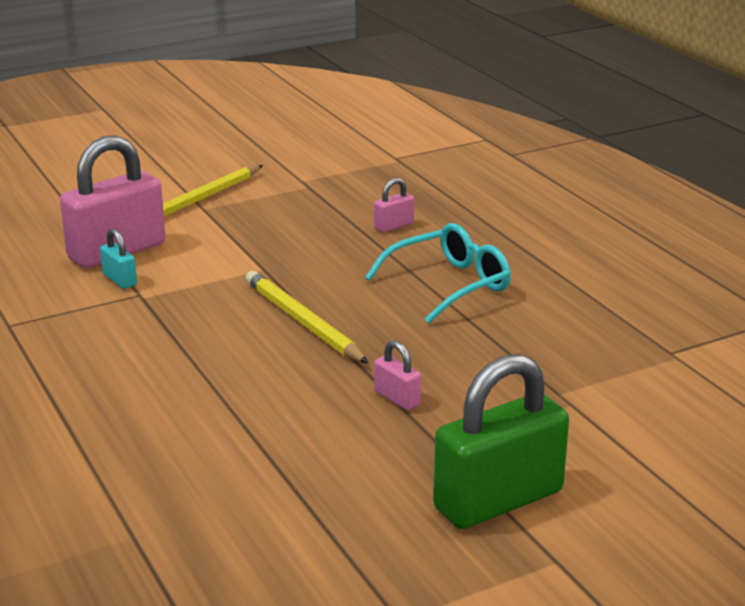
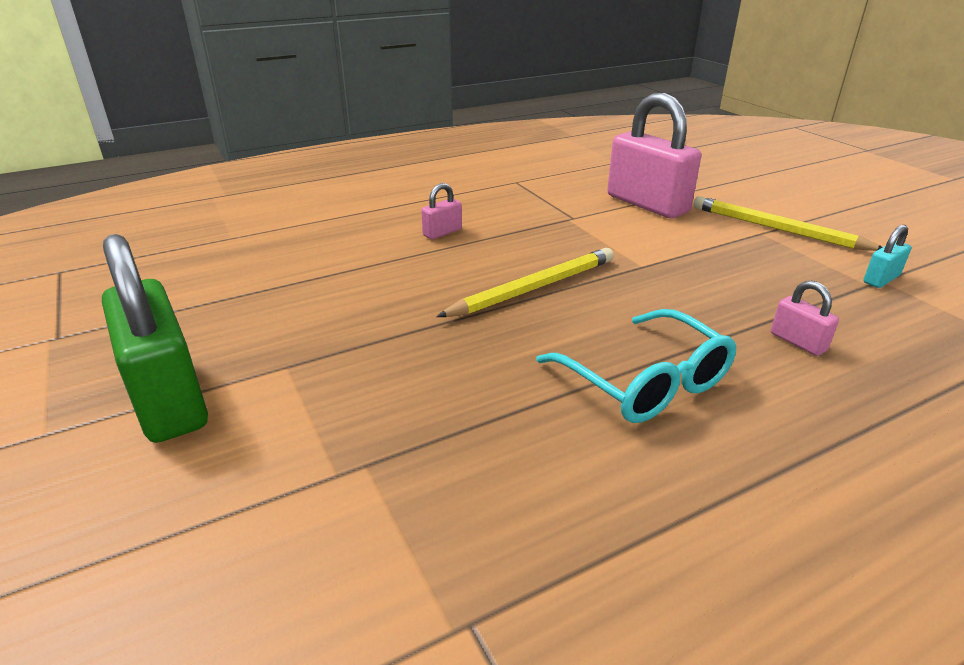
camera: 90 degrees right, 5 degrees up
turquoise padlock [100,228,137,289] -> turquoise padlock moved to [863,225,911,288]
pink padlock [374,340,421,410] -> pink padlock moved to [421,183,462,239]

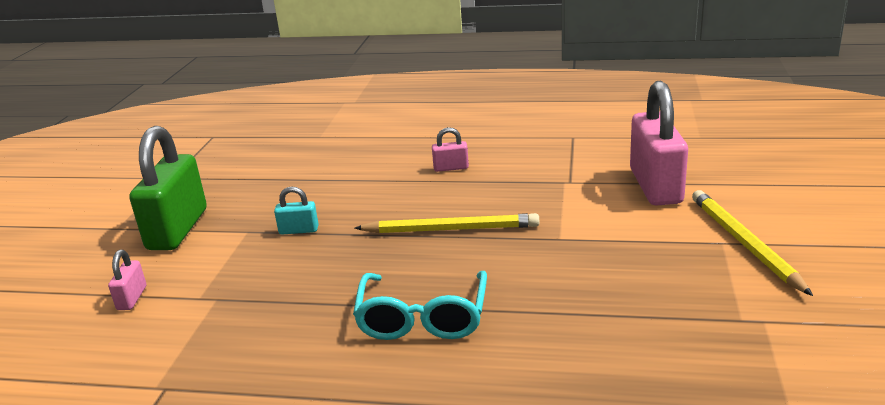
camera: 40 degrees right, 5 degrees down
pink padlock [771,281,839,356] -> pink padlock moved to [108,250,146,310]
turquoise padlock [863,225,911,288] -> turquoise padlock moved to [274,187,318,234]

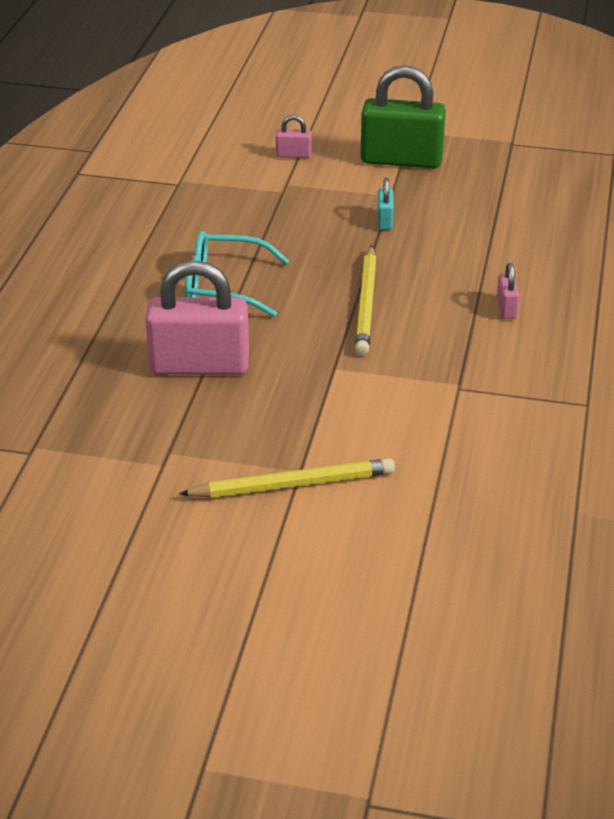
camera: 90 degrees right, 10 degrees up
pink padlock [630,81,688,206] -> pink padlock moved to [145,260,249,375]

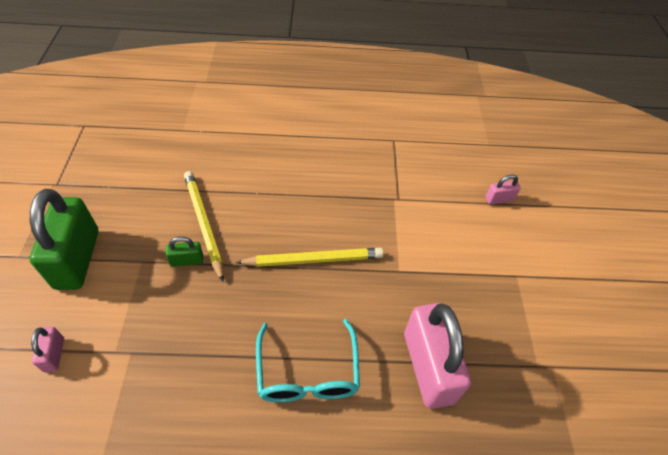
camera: 105 degrees left, 15 degrees up
yellow pencil [179,458,395,498] -> yellow pencil moved to [184,171,224,282]
turquoise padlock [377,178,394,230] -> green padlock [166,236,203,267]
pink padlock [497,263,520,319] -> pink padlock moved to [485,174,521,204]

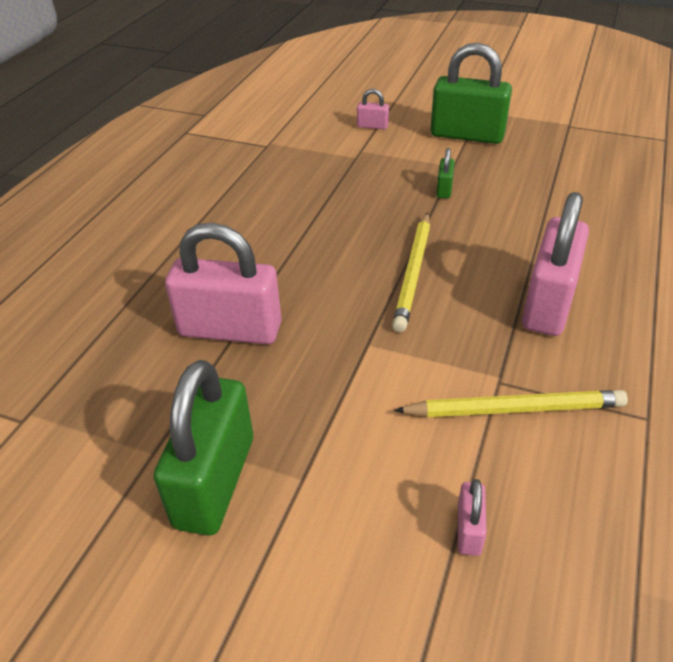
camera: 115 degrees right, 10 degrees down
yellow pencil [184,171,224,282] -> yellow pencil moved to [394,390,628,417]
turquoise glasses [256,319,360,402] -> none
none -> green padlock [153,360,253,536]
none -> pink padlock [522,192,589,336]

